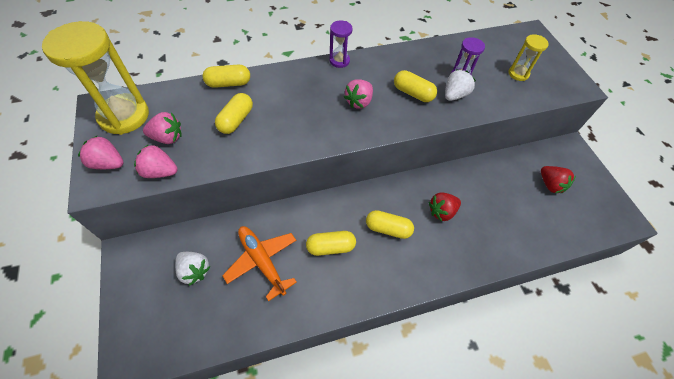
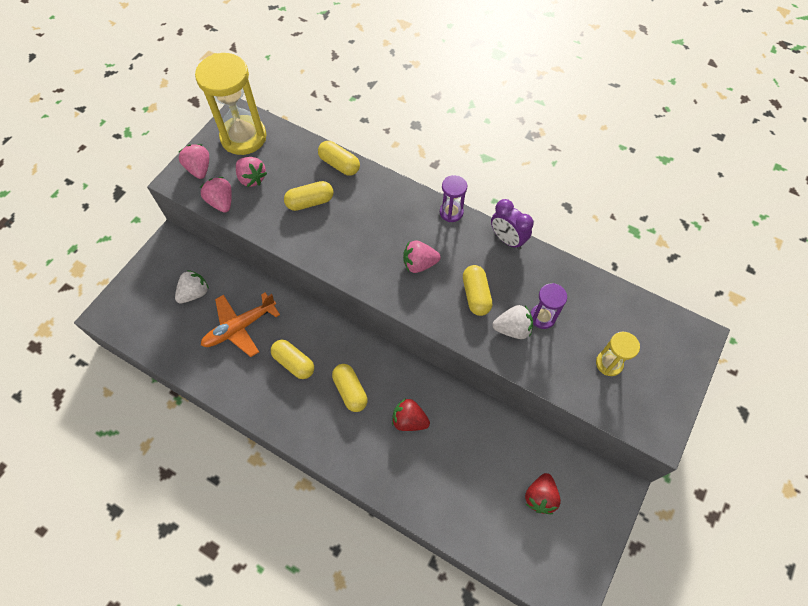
camera: 50 degrees right, 5 degrees up
white strawberry [175,252,211,286] -> white strawberry turned 135 degrees counterclockwise [175,270,209,303]
orange plane [222,226,297,301] -> orange plane turned 135 degrees counterclockwise [201,292,280,357]
none -> purple clock [491,199,534,250]

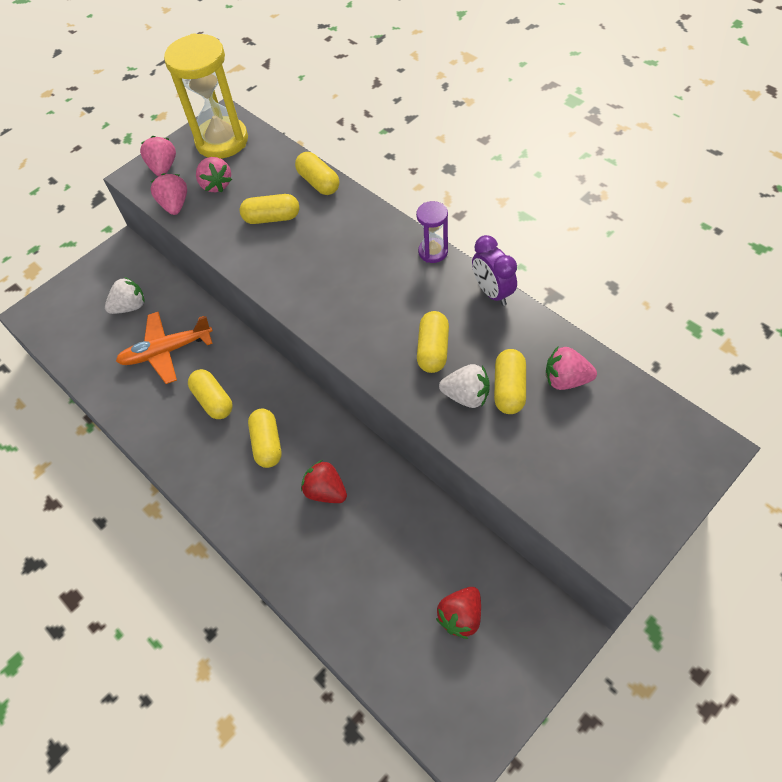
camera: 20 degrees right, 5 degrees down
pink strawberry [403,240,441,273] -> pink strawberry moved to [546,347,597,390]
purple hourglass [530,283,567,329] -> yellow capsule [494,349,526,414]
yellow hourglass [596,332,640,376] -> none

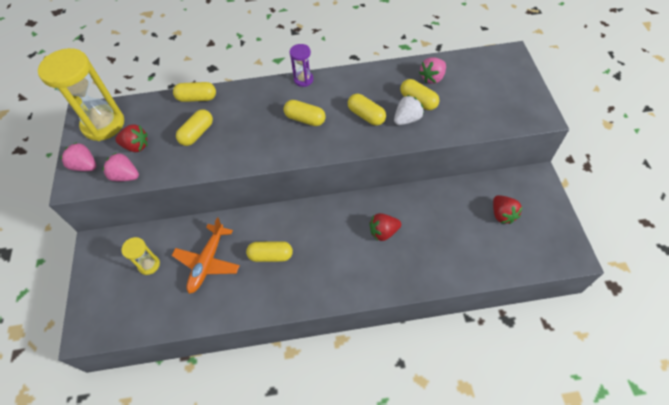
camera: 55 degrees left, 0 degrees up
white strawberry [105,277,145,314] -> yellow hourglass [121,237,160,275]
pink strawberry [196,157,232,193] -> red strawberry [115,124,148,152]
yellow capsule [248,409,282,468] -> yellow capsule moved to [284,100,326,126]
purple clock [472,235,517,306] -> none

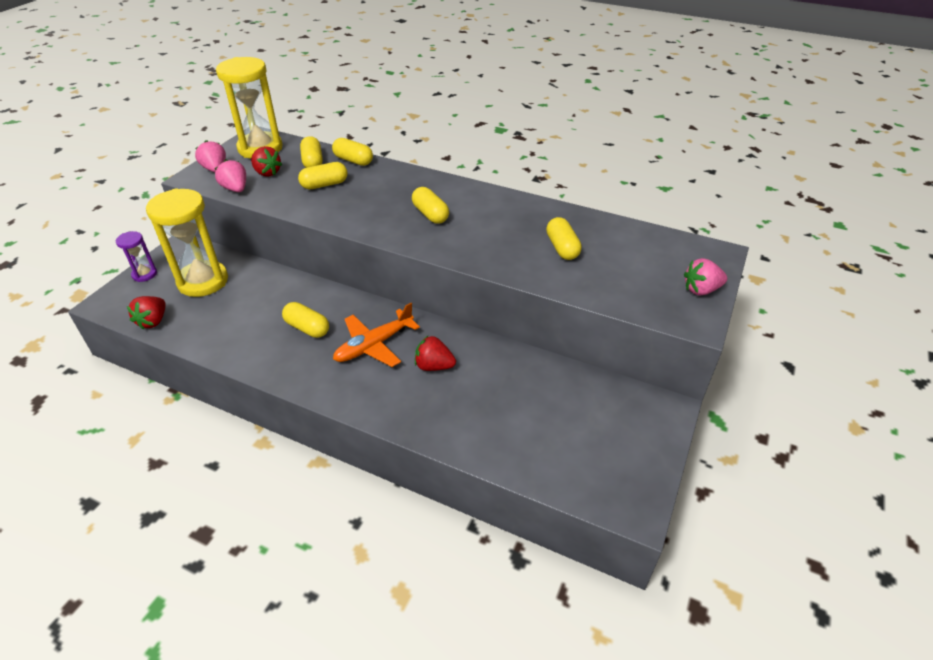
camera: 30 degrees right, 15 degrees down
yellow hourglass [121,237,160,275] -> yellow hourglass [146,188,228,297], size x2.05
orange plane [172,217,240,294] -> orange plane moved to [333,303,420,367]
purple hourglass [290,44,313,87] -> purple hourglass moved to [116,231,157,282]
yellow capsule [348,94,386,126] -> yellow capsule moved to [300,136,323,168]
white strawberry [394,95,424,125] -> none
pink strawberry [419,57,446,84] -> pink strawberry moved to [684,258,727,295]
red strawberry [493,195,523,224] -> red strawberry moved to [127,296,165,330]

